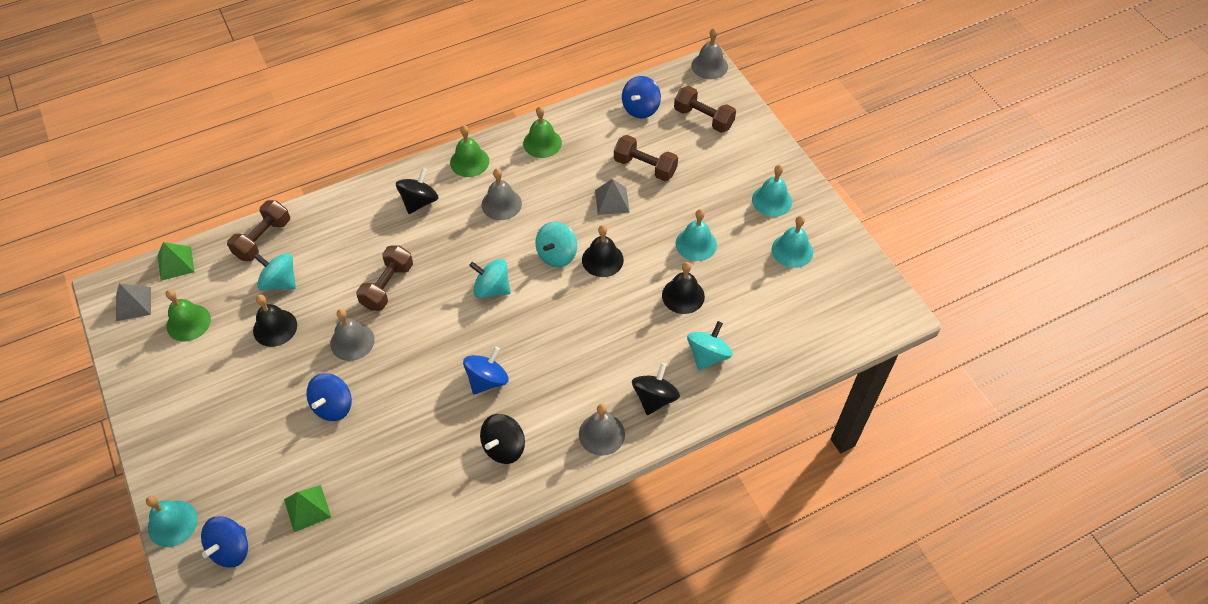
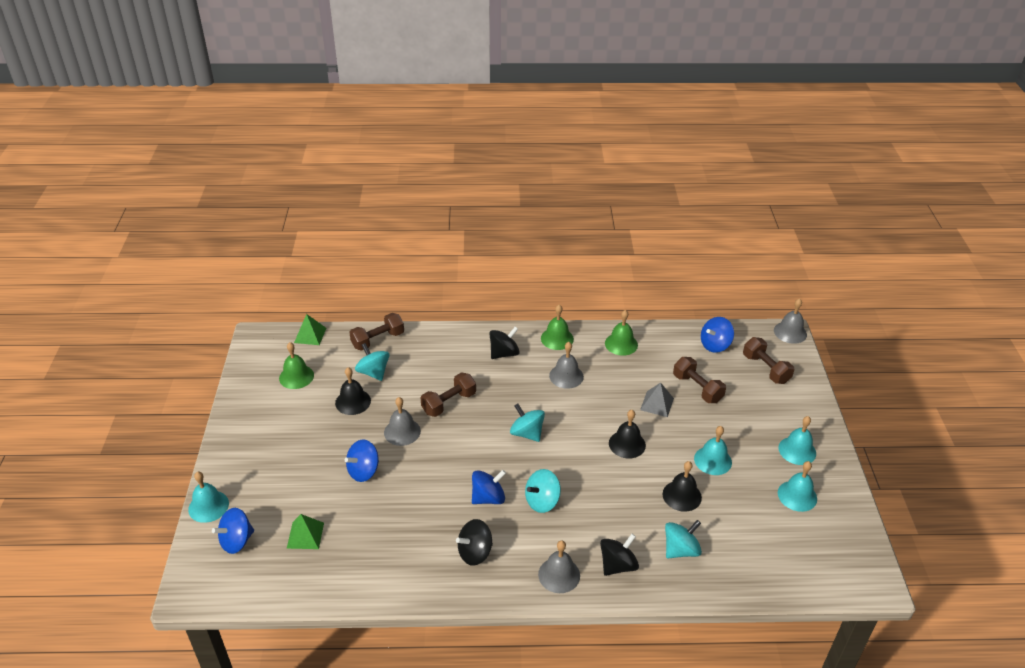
camera: 25 degrees right, 15 degrees down
grey pyramid [116,283,151,321] -> none
turquoise spinning top [536,222,577,267] -> turquoise spinning top moved to [525,469,561,513]

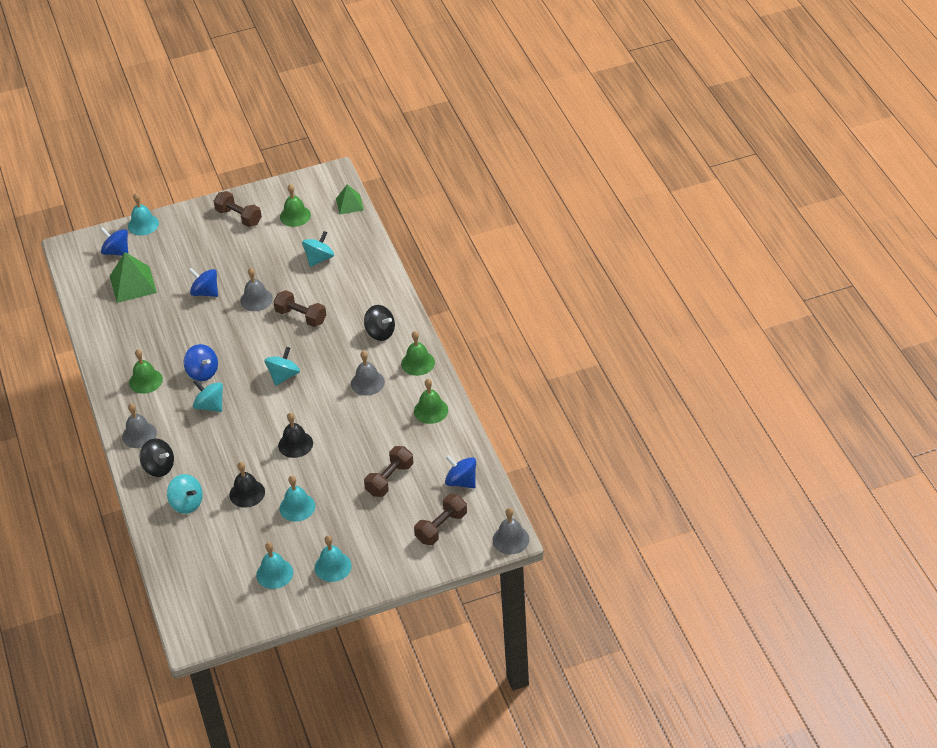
camera: 75 degrees right, 5 degrees up
green pyramid [287,514,324,549] -> green pyramid [110,252,157,303], size x1.61
black bell [335,367,371,415] -> none
brown dumbbell [349,313,404,351] -> brown dumbbell moved to [214,191,262,227]
black spinning top [456,519,493,566] -> green bell [129,349,163,394]
grey pyramid [640,382,674,417] -> none

